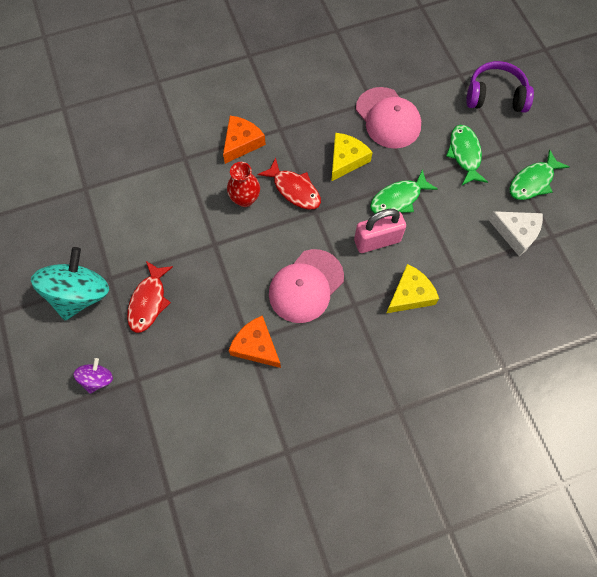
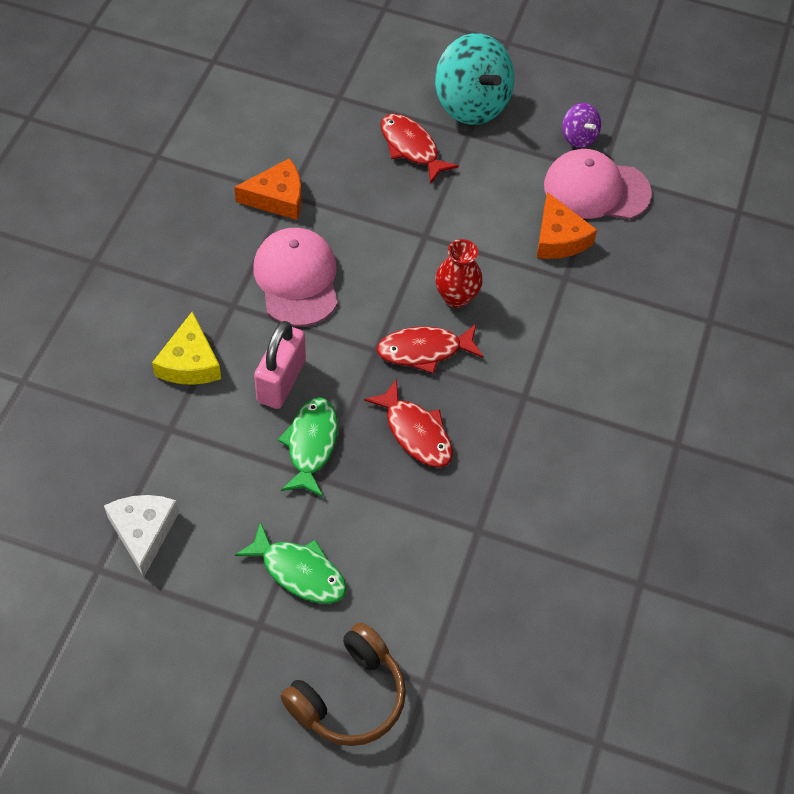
camera: 125 degrees right, 10 degrees down
purple spinning top [74,358,113,394] -> purple spinning top moved to [562,103,601,148]
orange cheese [223,116,266,164] -> orange cheese moved to [537,192,597,259]
yellow cheese [331,133,373,182] -> red fish [364,379,453,467]
pink cap [356,87,421,149] -> pink cap moved to [544,149,652,219]
purple headphones [466,61,534,113] -> brown headphones [280,622,406,746]
white cheese [488,211,543,256] -> white cheese turned 105 degrees clockwise [104,495,179,577]
green fish [509,150,569,200] -> none

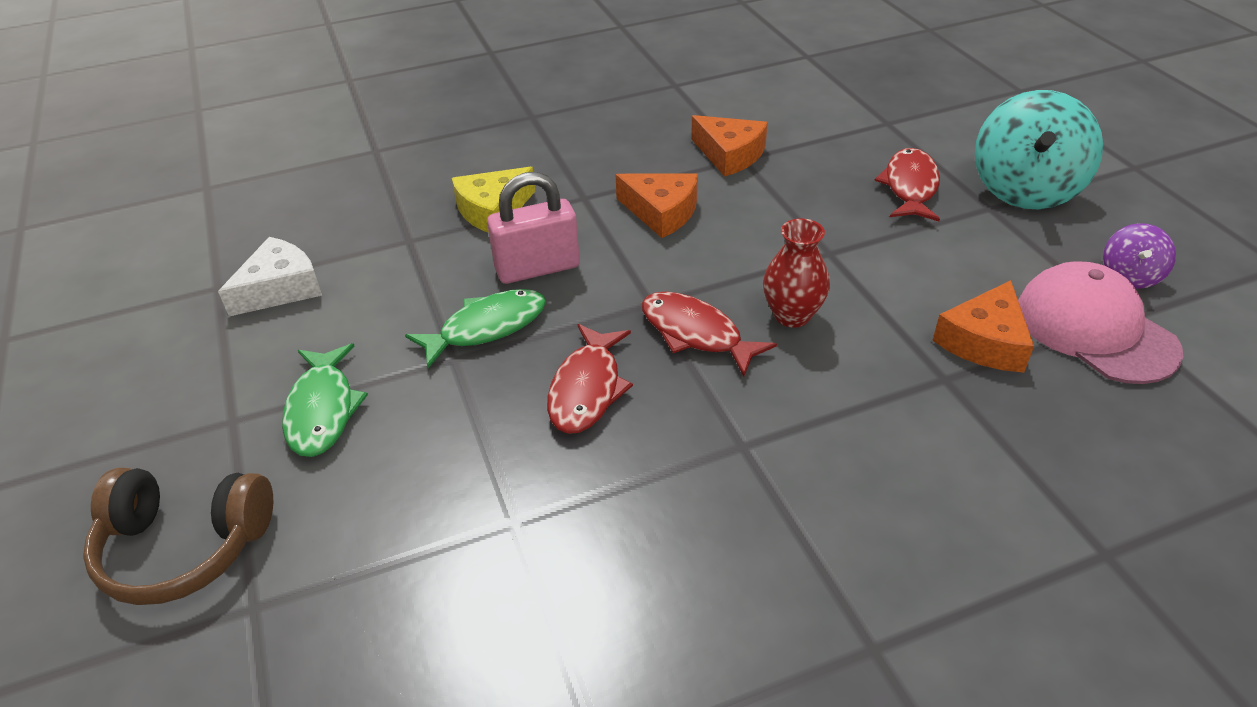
camera: 55 degrees right, 15 degrees down
pink cap [253,228,338,326] -> orange cheese [615,173,698,238]

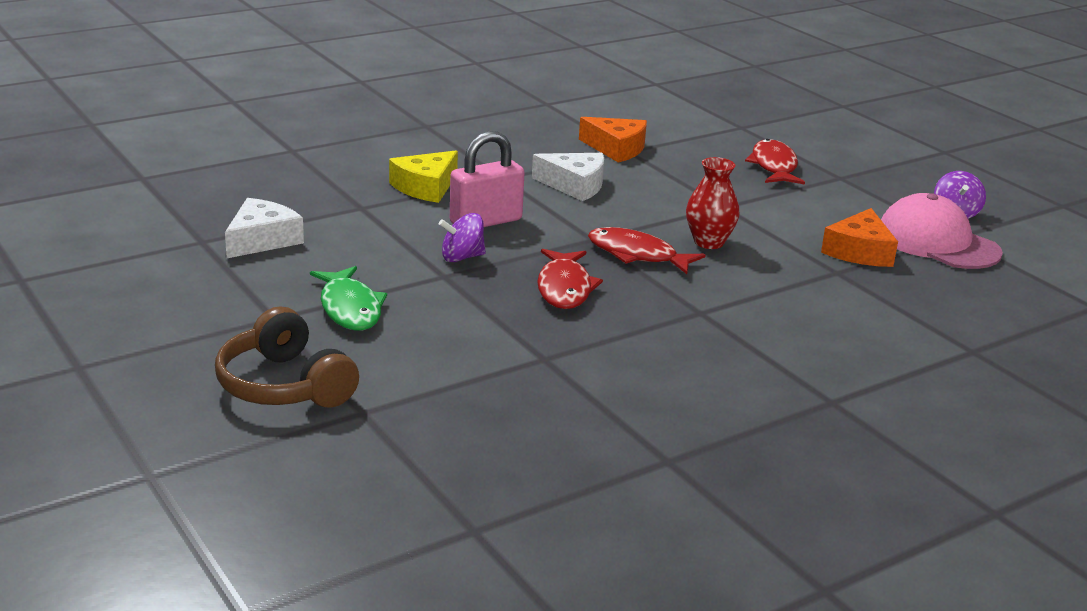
camera: 15 degrees left, 15 degrees down
brown headphones [83,468,273,605] -> brown headphones turned 60 degrees clockwise [215,306,359,408]
green fish [405,289,546,368] -> purple spinning top [439,213,486,262]
orange cheese [615,173,698,238] -> white cheese [532,153,604,201]
turquoise spinning top [975,90,1103,209] -> none

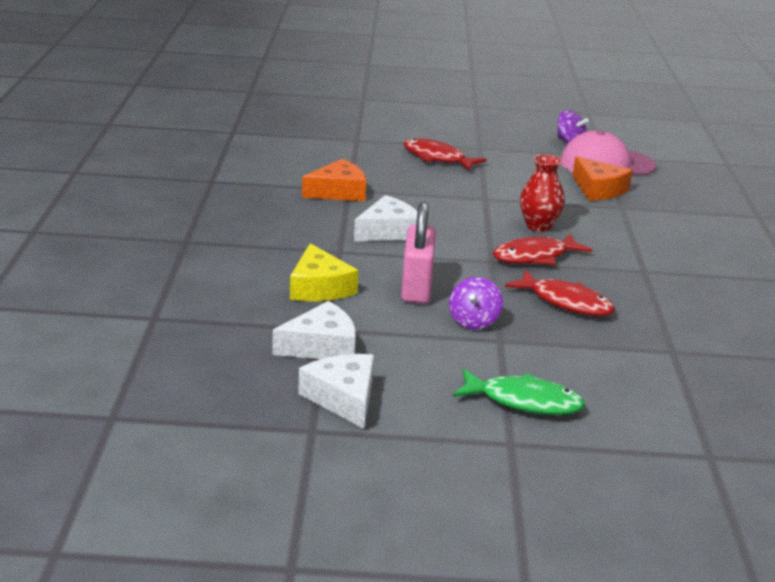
camera: 55 degrees left, 0 degrees up
brown headphones [215,306,359,408] -> none
none -> white cheese [272,301,355,359]

